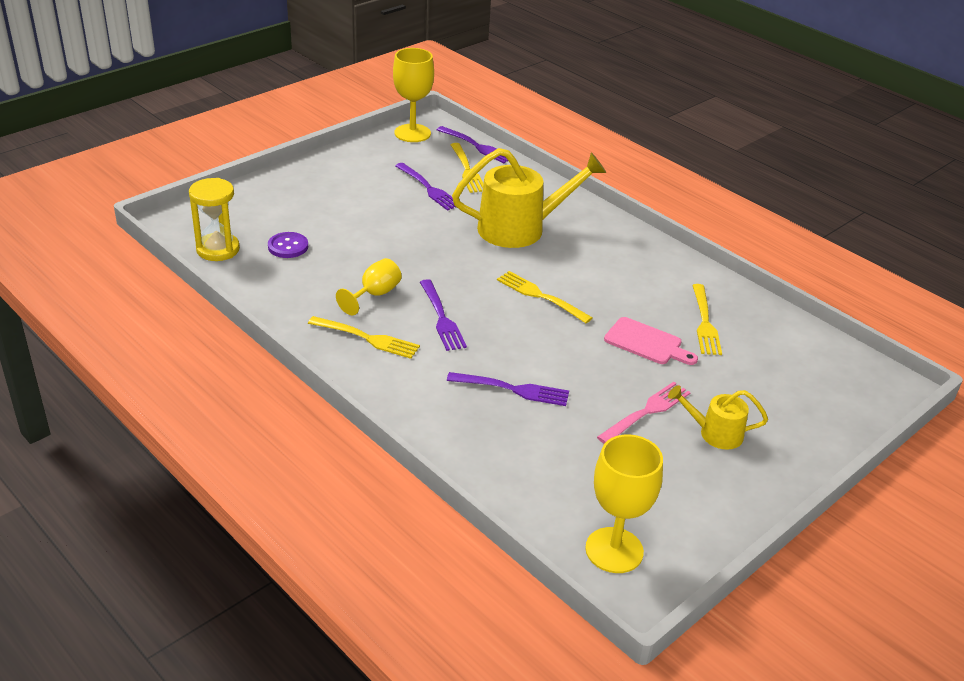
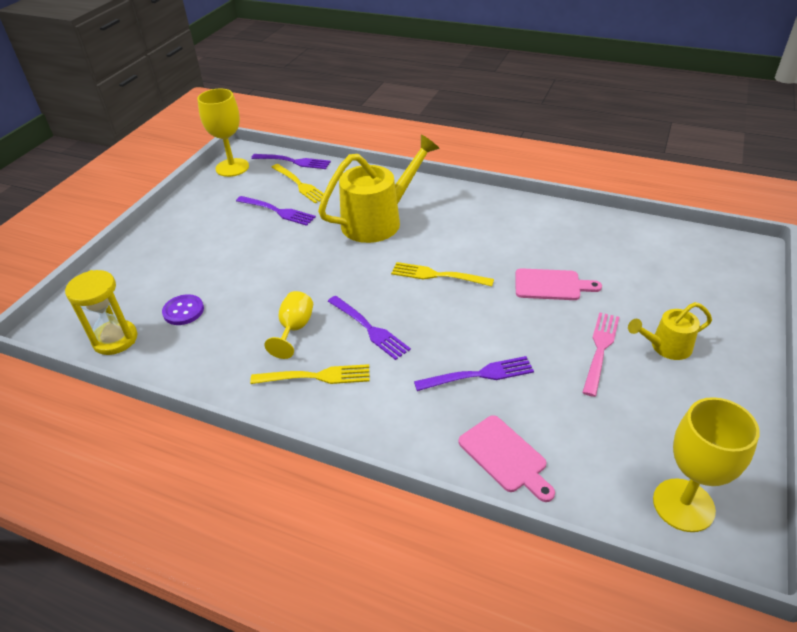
camera: 20 degrees left, 5 degrees up
yellow fork [692,284,722,355] -> none
none -> pink cutting board [458,415,555,502]

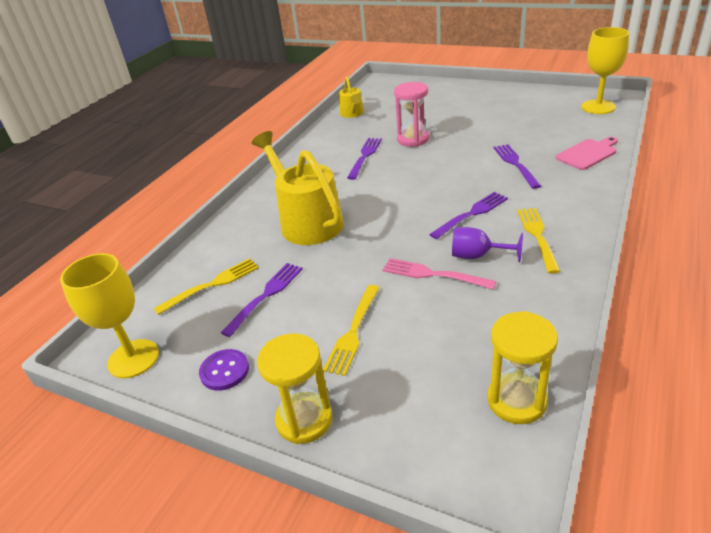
camera: 85 degrees left, 5 degrees down
purple button [162,294,204,325] -> purple button moved to [199,349,249,391]
purple fork [251,154,331,169] -> purple fork moved to [347,138,382,180]
yellow goblet [265,291,313,359] -> purple goblet [452,227,523,262]
yellow fork [391,262,494,286] -> yellow fork moved to [323,285,380,376]
pink cutting board [515,268,602,300] -> pink hourglass [394,82,429,147]
pink fork [582,312,619,397] -> pink fork moved to [382,258,496,290]
yellow watering can [628,302,712,360] -> yellow watering can moved to [339,77,364,118]
none -> yellow hourglass [257,334,333,444]

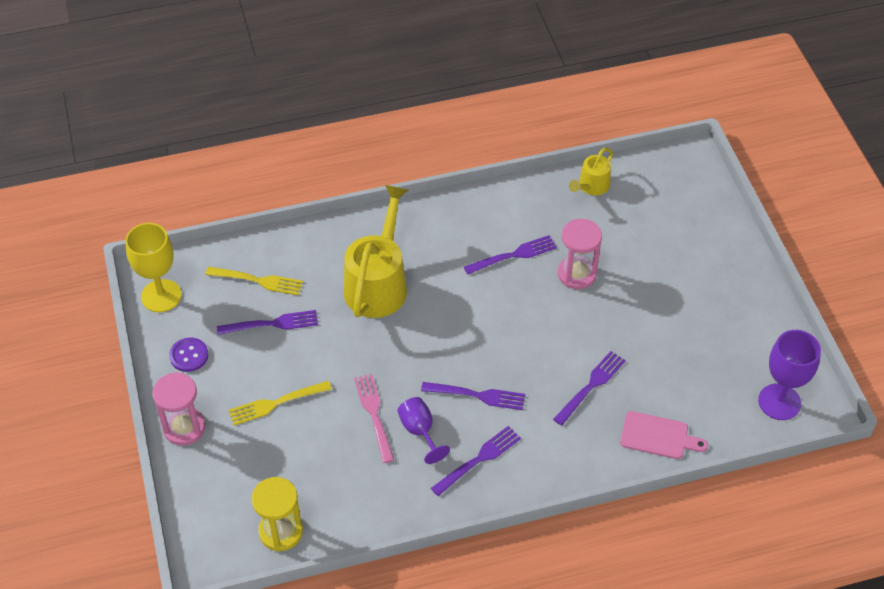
camera: 45 degrees right, 15 degrees up
yellow hourglass [257,334,333,444] -> pink hourglass [153,372,205,446]
yellow fork [517,208,560,274] -> purple fork [431,426,521,496]
yellow goblet [581,27,629,114] -> purple goblet [758,330,821,420]

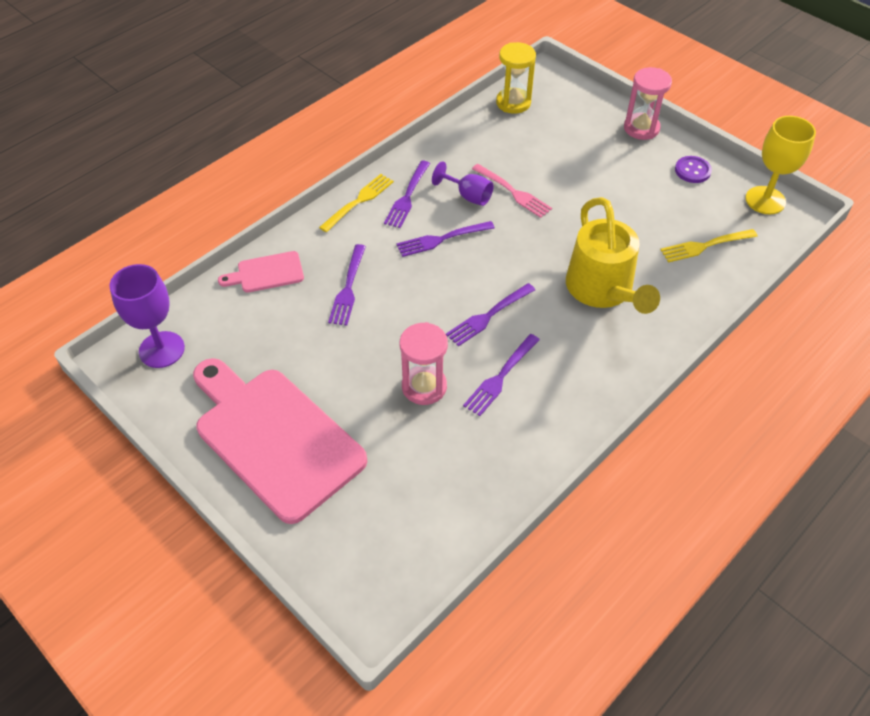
camera: 150 degrees right, 0 degrees up
purple fork [217,310,318,335] -> purple fork moved to [446,283,535,347]
yellow fork [229,381,332,425] -> yellow fork moved to [319,174,394,232]
yellow watering can [569,147,613,196] -> none
none -> pink cutting board [193,358,368,524]

